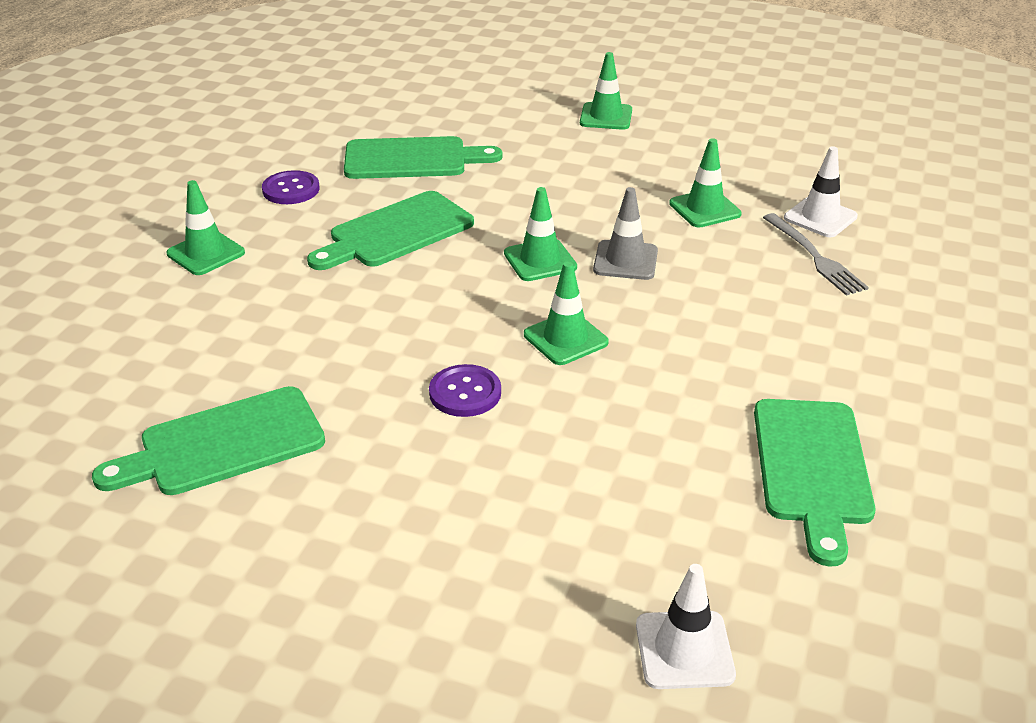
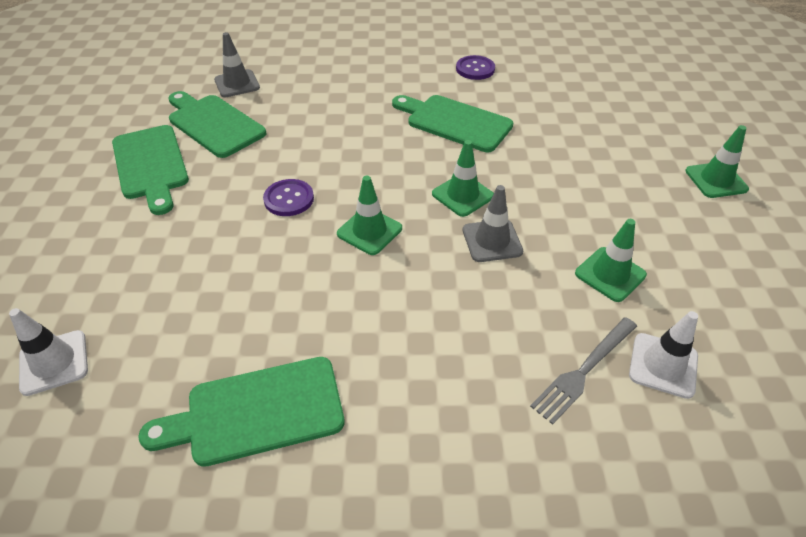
camera: 70 degrees right, 10 degrees up
green traffic cone [166,180,245,275] -> none
green cutting board [344,136,502,179] -> green cutting board moved to [112,125,189,215]
none -> grey traffic cone [214,32,260,97]

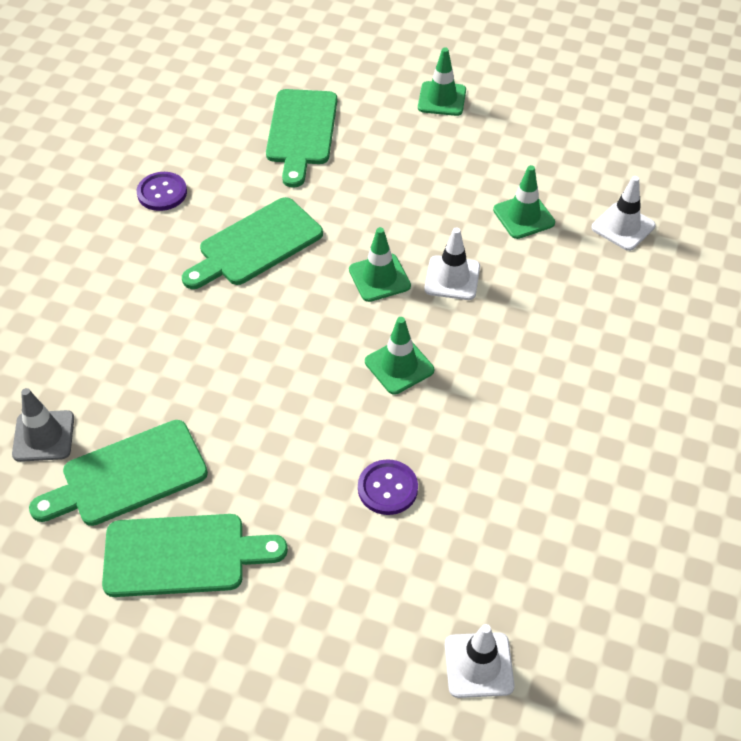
camera: 70 degrees left, 5 degrees up
green cutting board [138,357,345,467] -> green cutting board moved to [266,89,337,188]
purple button [263,179,314,216] -> purple button moved to [358,459,418,515]
grey traffic cone [463,185,523,262] -> white traffic cone [424,228,480,300]
grey fork [530,317,637,425] -> none

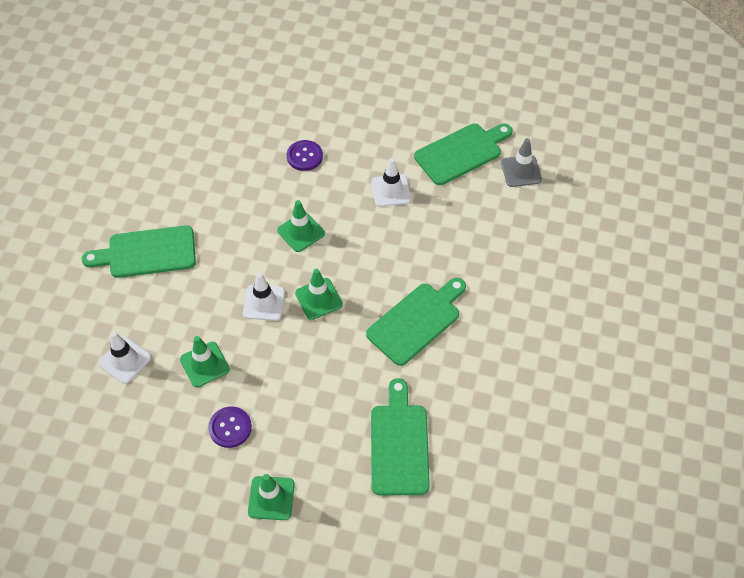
camera: 175 degrees right, 5 degrees up
green cutting board [102,514,288,597] -> green cutting board moved to [82,225,196,278]
purple button [137,172,187,211] -> purple button moved to [208,407,252,448]
white traffic cone [445,624,514,698] -> white traffic cone moved to [372,158,411,207]

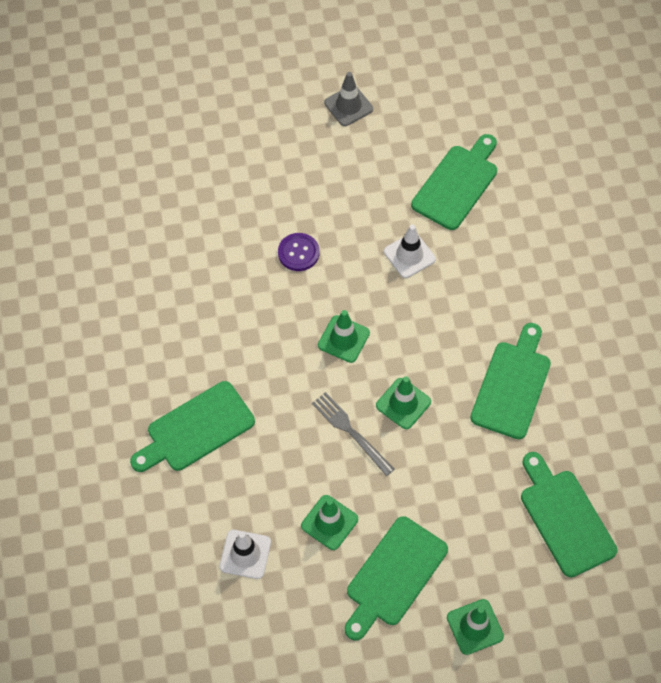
camera: 25 degrees left, 5 degrees up
purple button [208,407,252,448] -> green cutting board [345,516,448,641]
white traffic cone [243,273,285,321] -> grey fork [312,392,394,476]
grey traffic cone [501,138,542,187] -> grey traffic cone moved to [324,72,373,126]

